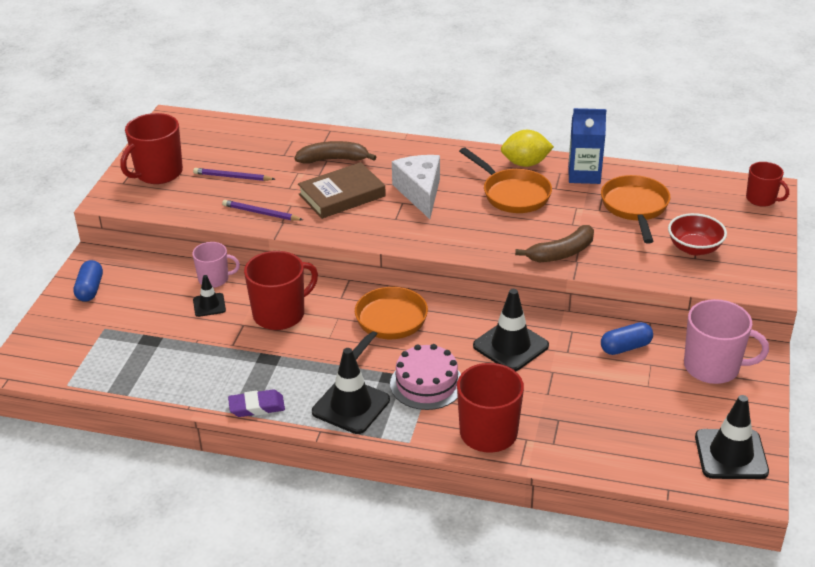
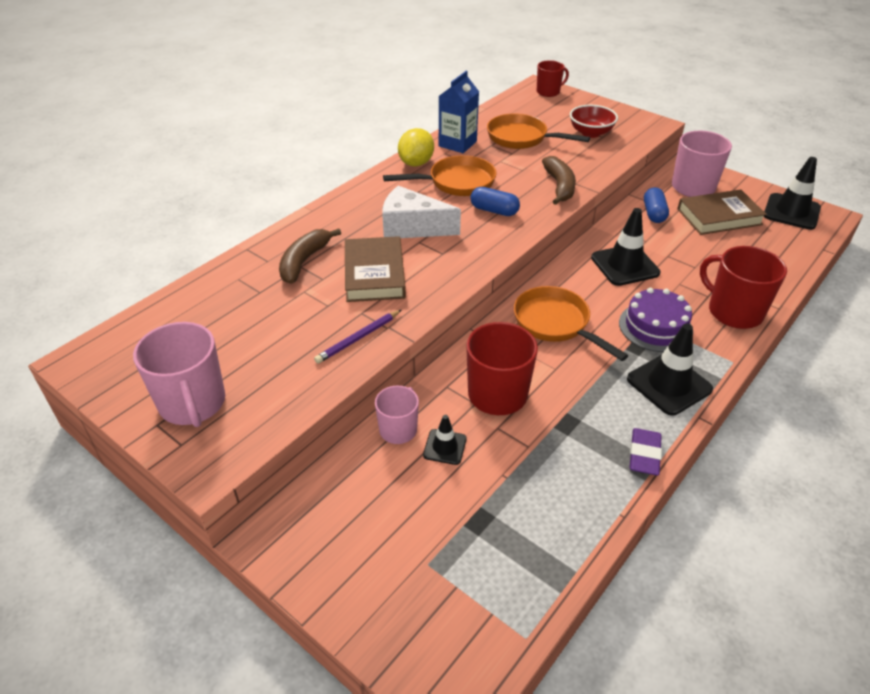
camera: 65 degrees left, 5 degrees up
blue capsule [73,260,103,302] -> blue capsule moved to [470,187,520,216]
red mug [121,113,183,184] -> pink mug [133,322,225,427]
purple pencil [193,168,275,181] -> none
pink cake [390,344,461,410] -> purple cake [619,288,692,352]
none -> brown book [677,190,767,235]

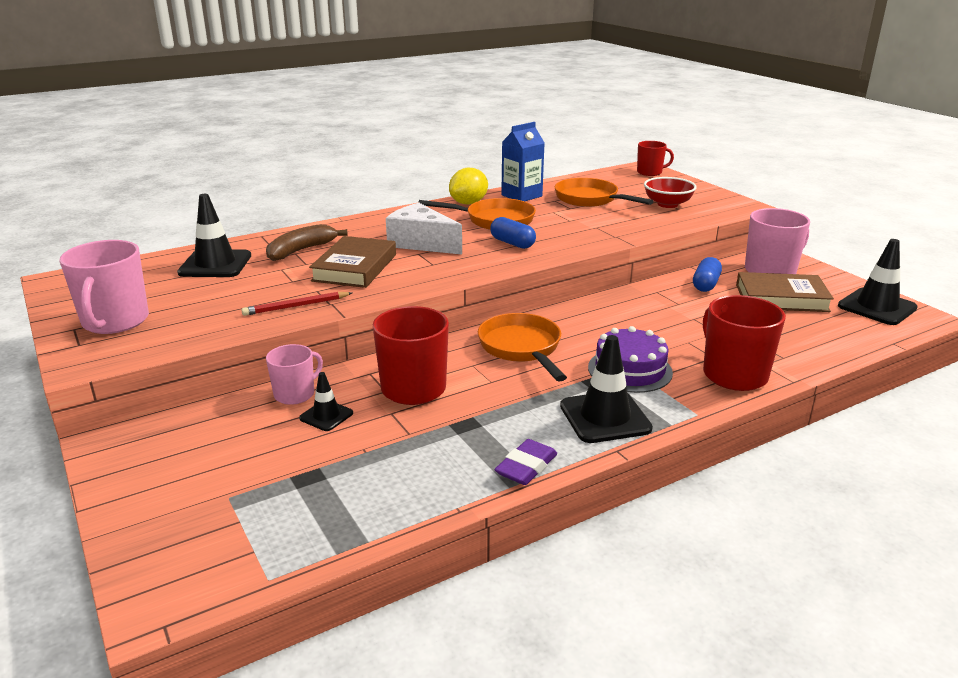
camera: 20 degrees right, 15 degrees down
purple pencil [314,310,401,364] -> red pencil [241,292,352,316]
brown banana [542,156,576,205] -> none
black traffic cone [591,208,661,286] -> black traffic cone moved to [177,194,251,277]

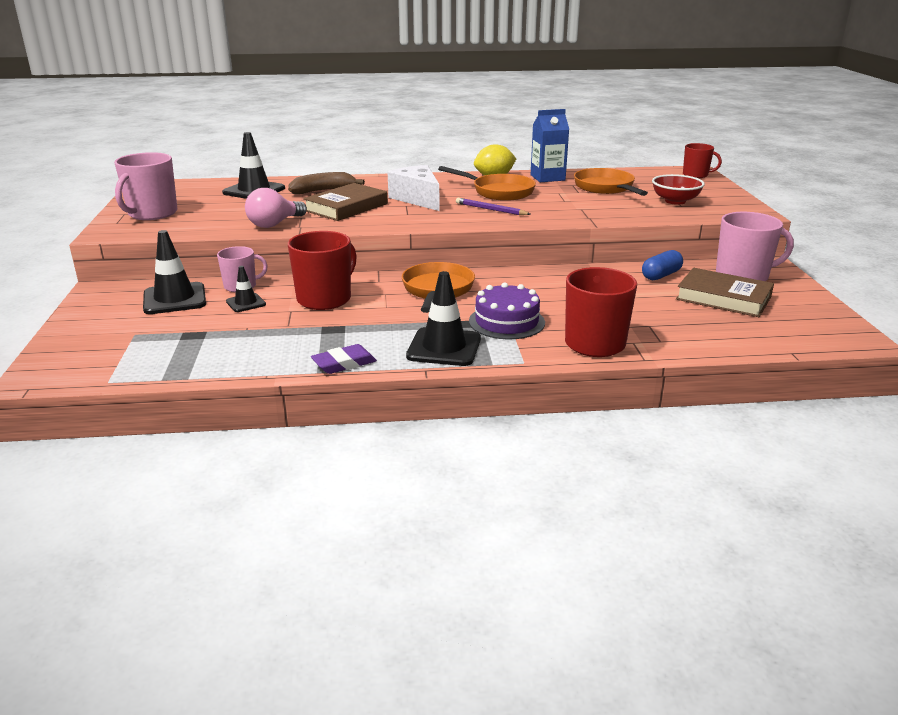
camera: 25 degrees right, 0 degrees up
red pencil [241,292,352,316] -> pink light bulb [245,188,307,228]
blue capsule [490,217,536,249] -> purple pencil [456,198,531,215]
black traffic cone [838,239,918,325] -> black traffic cone moved to [143,230,206,314]

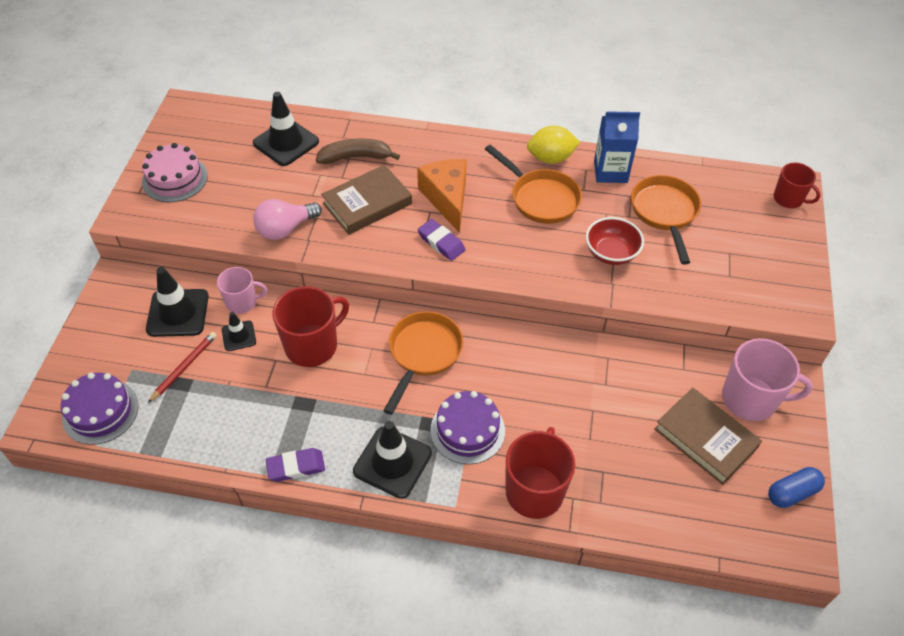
camera: 15 degrees right, 25 degrees up
pink mug [114,152,177,220] -> pink cake [142,143,208,202]
white cheese [388,165,439,211] -> orange cheese [417,159,467,233]
purple pencil [456,198,531,215] -> none
blue capsule [642,250,683,280] -> blue capsule moved to [768,467,825,508]
red bowl [652,174,705,205] -> red bowl moved to [586,217,644,265]
none -> purple cake [61,373,139,445]
none -> red pencil [148,332,217,403]
none -> purple eraser [418,219,466,261]

